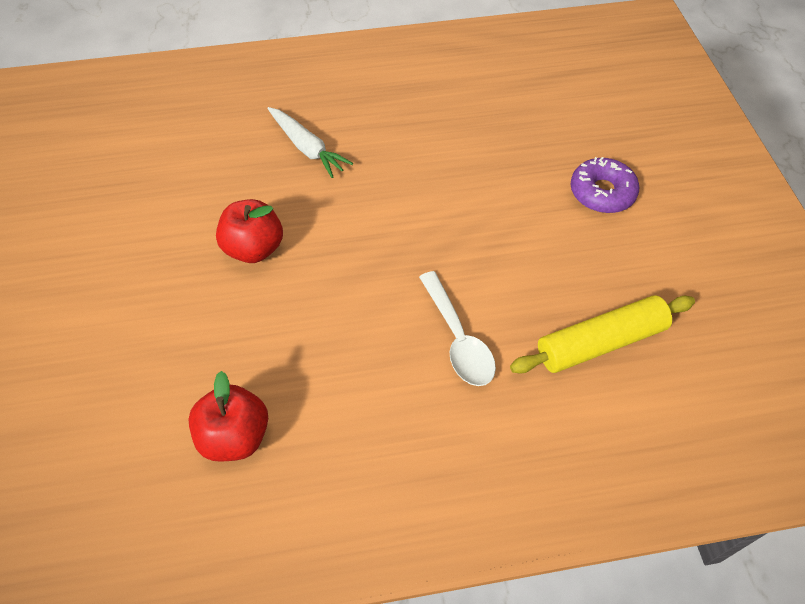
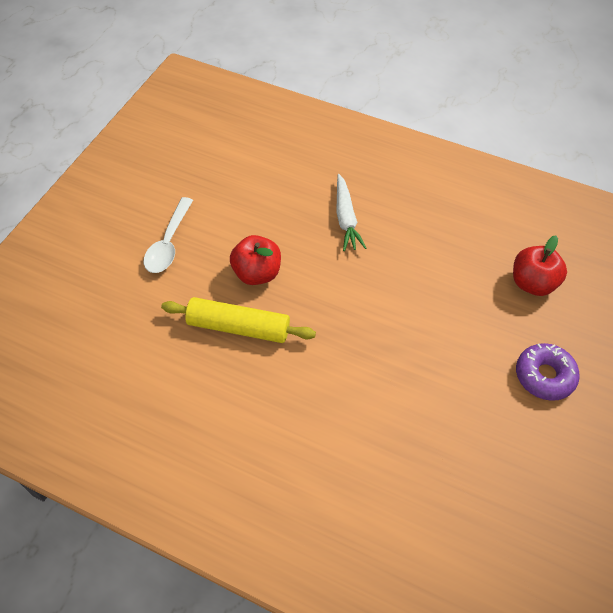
camera: 35 degrees right, 0 degrees up
red apple [188,371,268,462] -> red apple moved to [513,235,567,296]
white spoon [419,271,496,386] -> white spoon moved to [144,197,193,273]
yellow rolling pin [510,295,695,374] -> yellow rolling pin moved to [161,297,316,343]

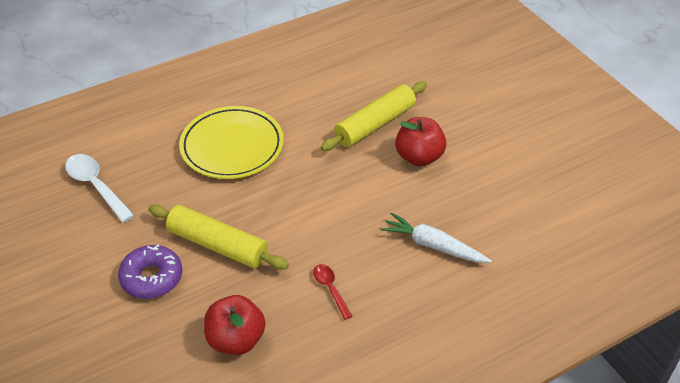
camera: 125 degrees right, 10 degrees down
white spoon [144,197,193,273] -> white spoon moved to [65,154,134,223]
none -> yellow rolling pin [148,204,289,270]
none -> yellow plate [179,106,284,179]
none -> red spoon [313,264,352,320]

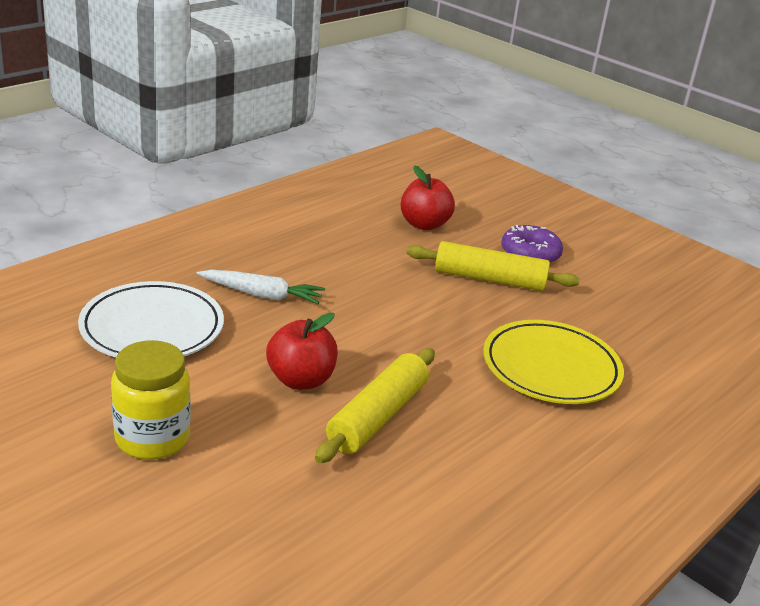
camera: 160 degrees right, 15 degrees down
white spoon [65,154,134,223] -> none
red spoon [313,264,352,320] -> none
none -> white plate [78,281,224,357]
none -> yellow jar [111,340,190,460]

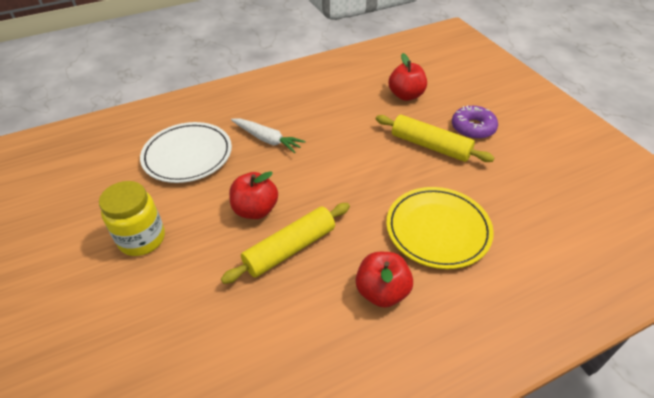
camera: 25 degrees right, 15 degrees up
none -> red apple [356,252,413,308]

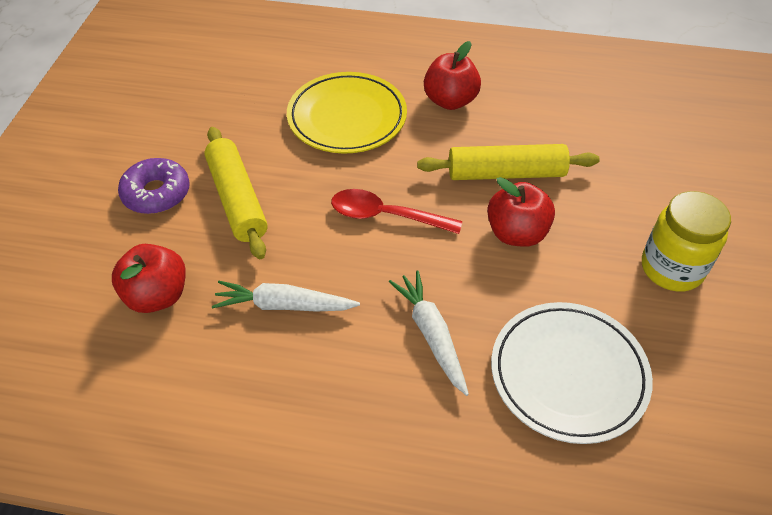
camera: 145 degrees left, 5 degrees up
none -> white carrot [212,281,360,312]
none -> red spoon [331,189,462,234]

